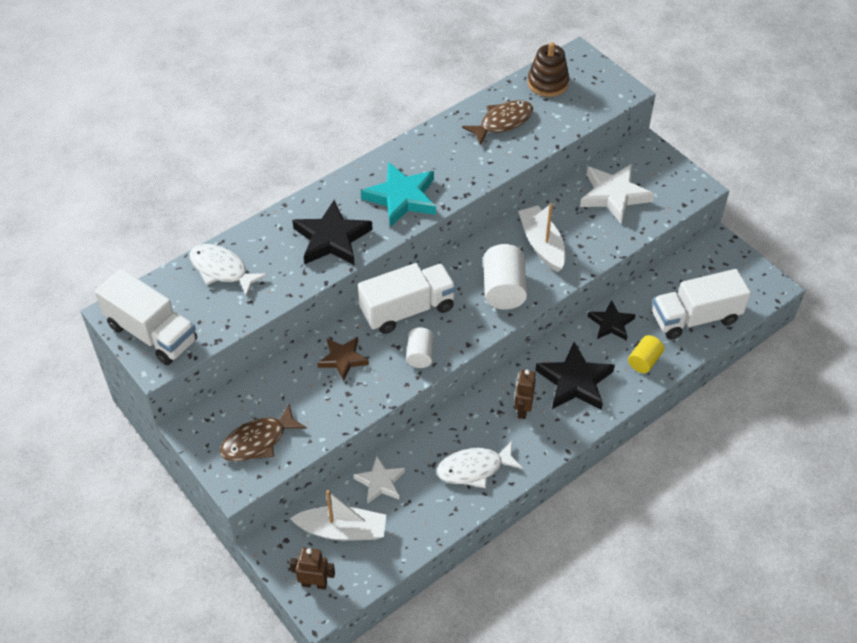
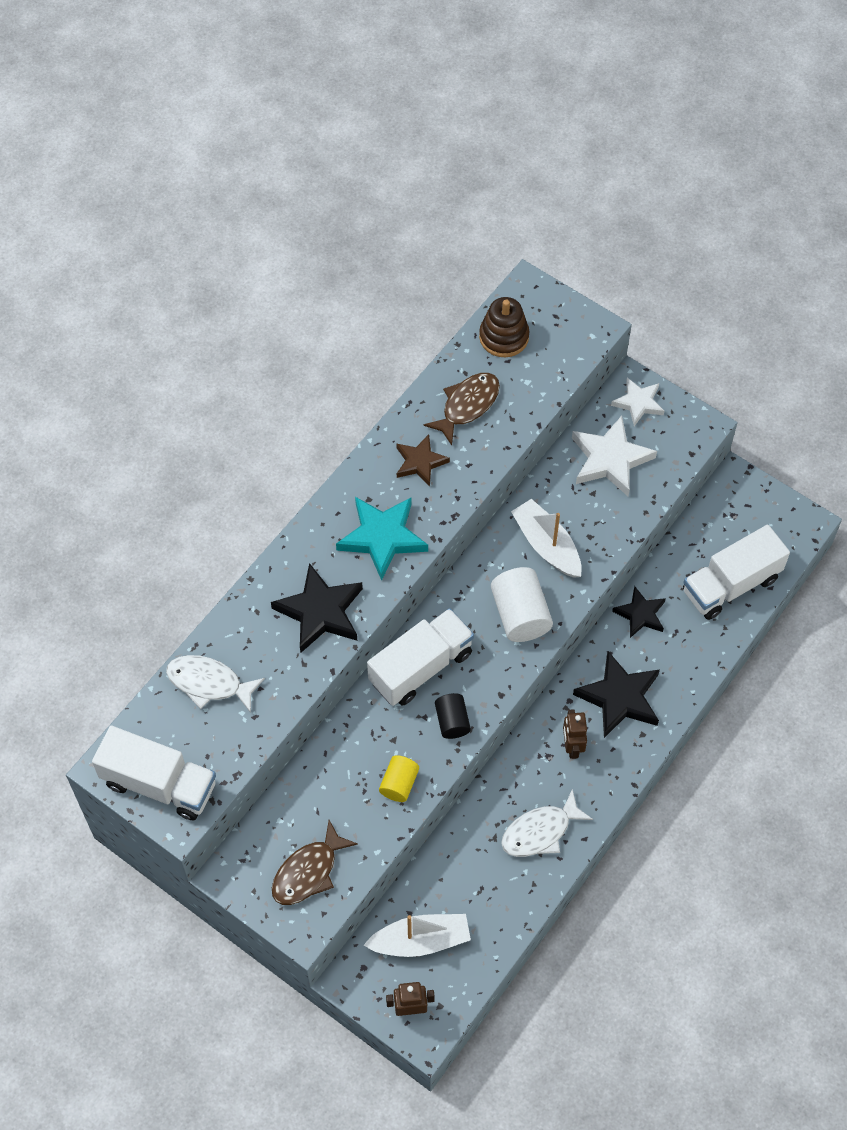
camera: 15 degrees left, 10 degrees up
brown star [317,337,369,381] -> brown star moved to [396,435,450,487]
white star [353,456,405,504] -> white star moved to [611,378,664,426]
white cylinder [406,327,434,368] -> black cylinder [435,693,471,739]
yellow cylinder [628,335,664,373] -> yellow cylinder moved to [379,755,419,802]

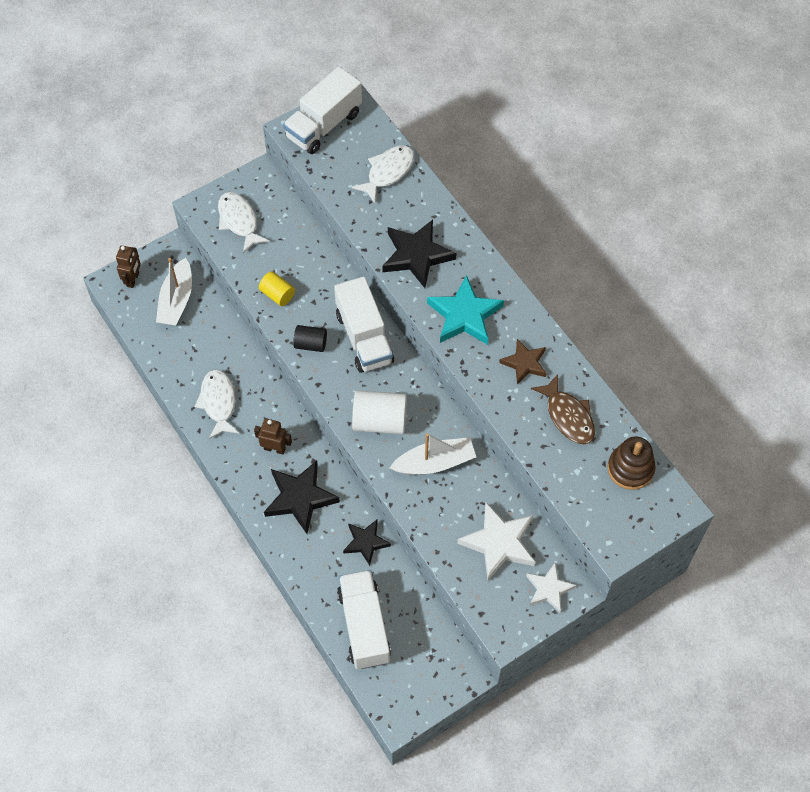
camera: 110 degrees right, 0 degrees up
brown fish [272,820,358,905] -> white fish [218,192,270,253]

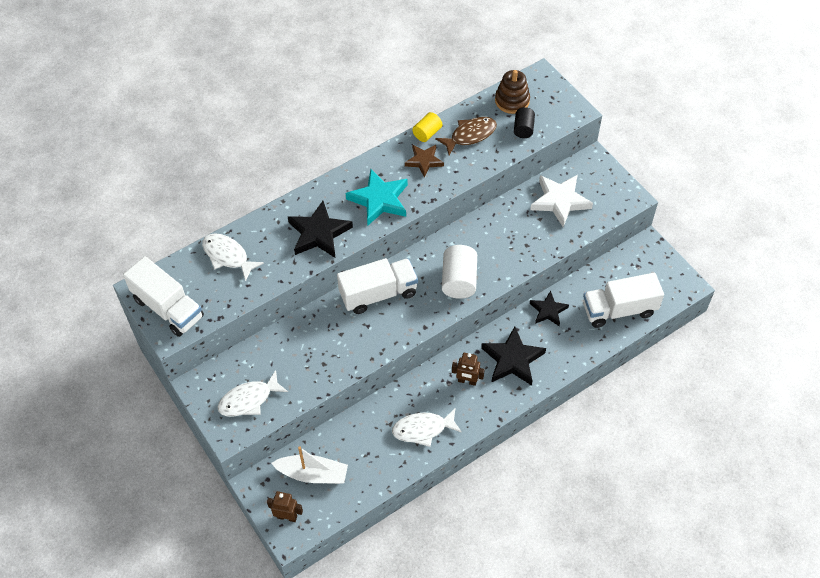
camera: 90 degrees left, 5 degrees down
brown robot [254,418,292,455] -> brown robot turned 90 degrees counterclockwise [452,353,485,386]
yellow cylinder [259,271,295,306] -> yellow cylinder moved to [412,112,442,142]
black cylinder [293,325,327,352] -> black cylinder moved to [514,107,535,138]
white boat [390,433,476,475] -> none
white star [526,563,576,612] -> none

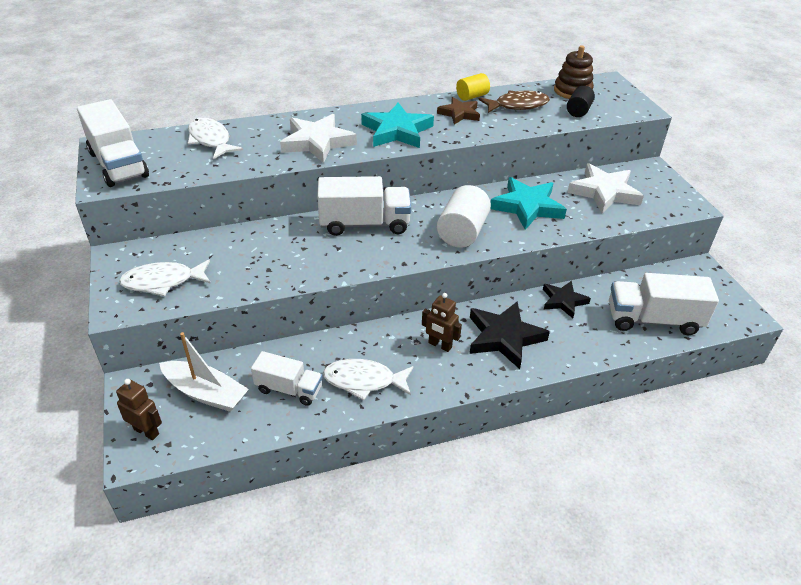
camera: 15 degrees right, 15 degrees down
black star [288,201,353,258] -> white star [280,114,357,163]
none -> white truck [251,351,323,406]
none -> turquoise star [490,177,567,230]

